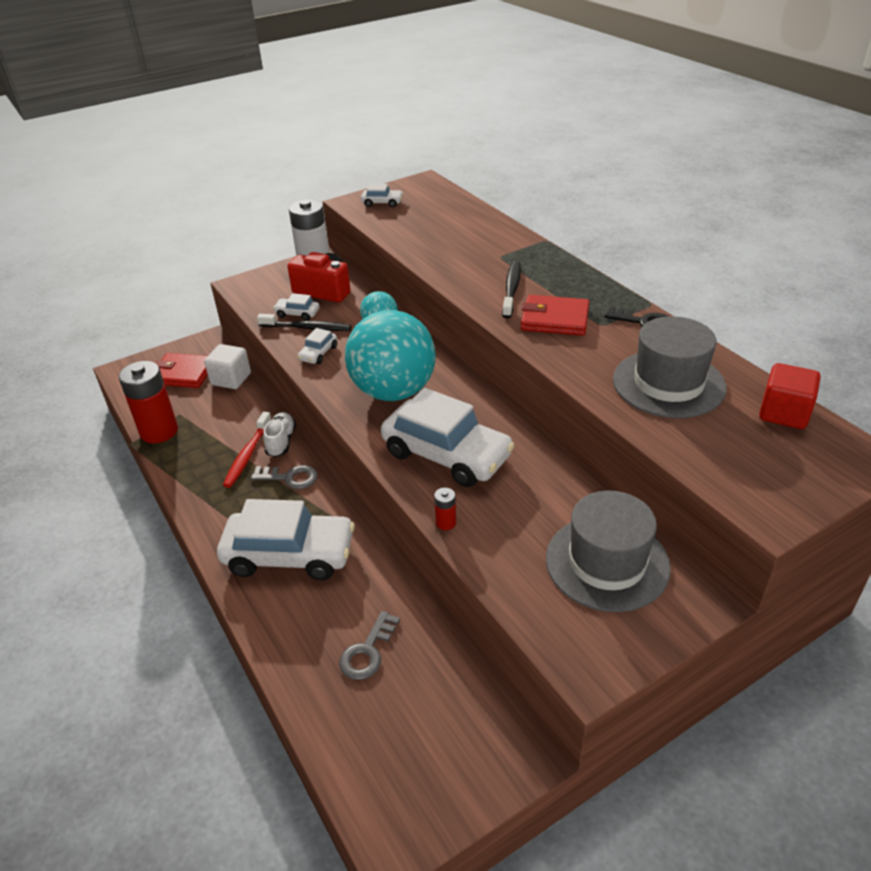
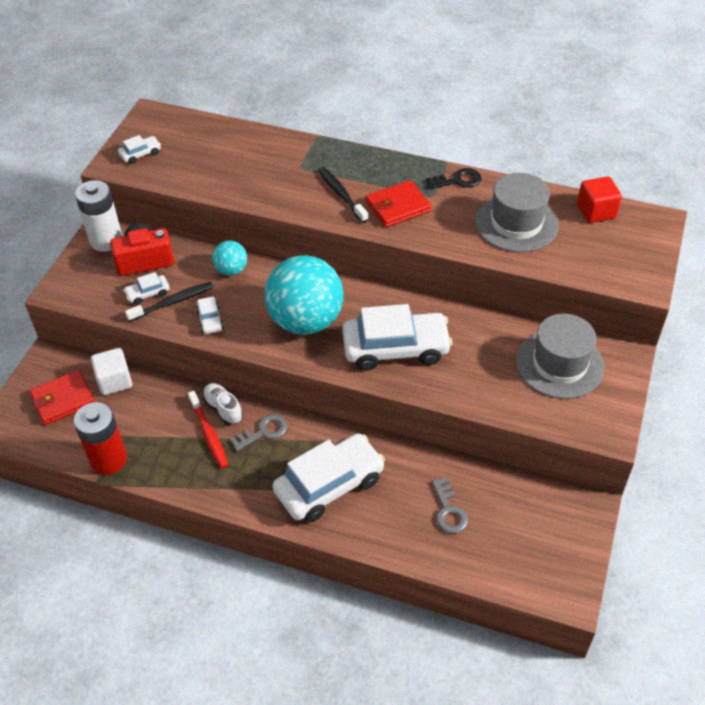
camera: 40 degrees left, 10 degrees up
red battery [434,488,456,530] -> none

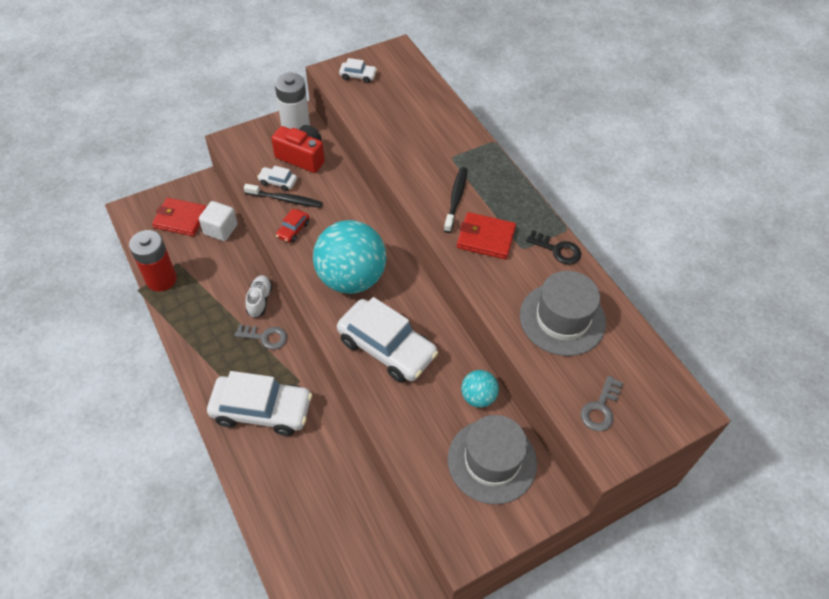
camera: 40 degrees right, 5 degrees up
red toothbrush [188,391,229,469] -> none
white car [196,296,224,334] -> red car [276,209,310,243]
turquoise ball [212,241,247,276] -> turquoise ball moved to [461,370,499,407]
grey key [432,478,468,534] -> grey key moved to [581,376,623,431]
red cube [577,177,622,223] -> none

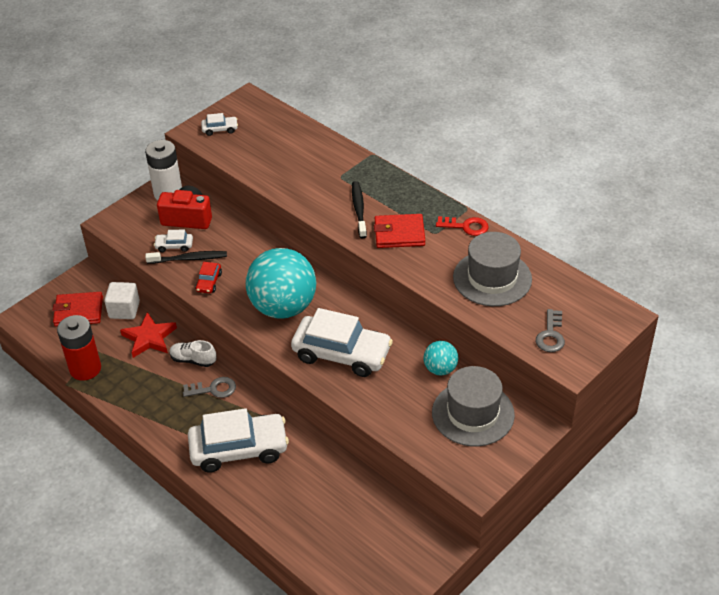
camera: 15 degrees left, 10 degrees down
white shoe [245,275,273,318] -> white shoe turned 60 degrees counterclockwise [169,340,217,367]
black key [526,230,581,264] -> red key [436,216,489,236]
none -> red star [120,312,177,358]

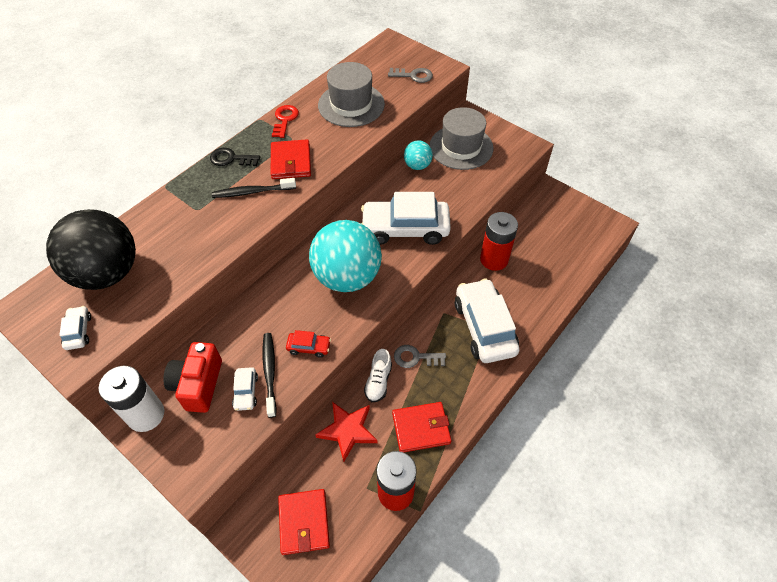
camera: 95 degrees left, 10 degrees up
white cube [104,282,140,319] -> none
grey key [183,377,236,398] -> grey key turned 75 degrees counterclockwise [394,345,446,368]
white car [291,308,393,377] -> white car turned 105 degrees counterclockwise [361,192,451,245]
none -> black ball [46,209,136,290]
none -> black key [210,148,260,166]
none -> red wallet [392,402,451,452]
none -> red battery [480,212,518,271]

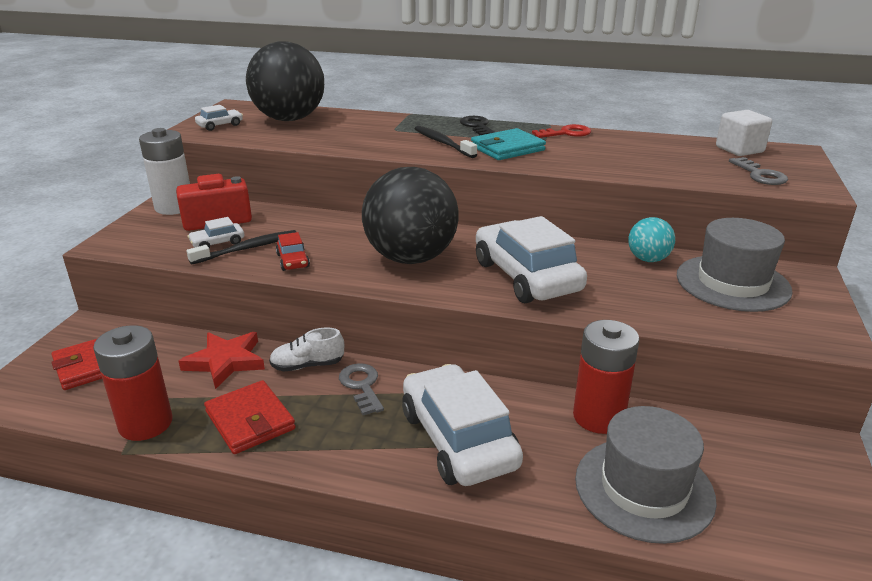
camera: 65 degrees right, 25 degrees down
red wallet [271,139,311,179] -> turquoise wallet [471,128,546,160]
turquoise ball [309,220,382,292] -> black ball [362,167,459,264]
grey hat [318,62,385,127] -> grey hat moved to [575,406,717,544]
white car [455,278,519,363] -> white car turned 75 degrees counterclockwise [402,364,523,486]
none -> white cube [716,110,772,156]

